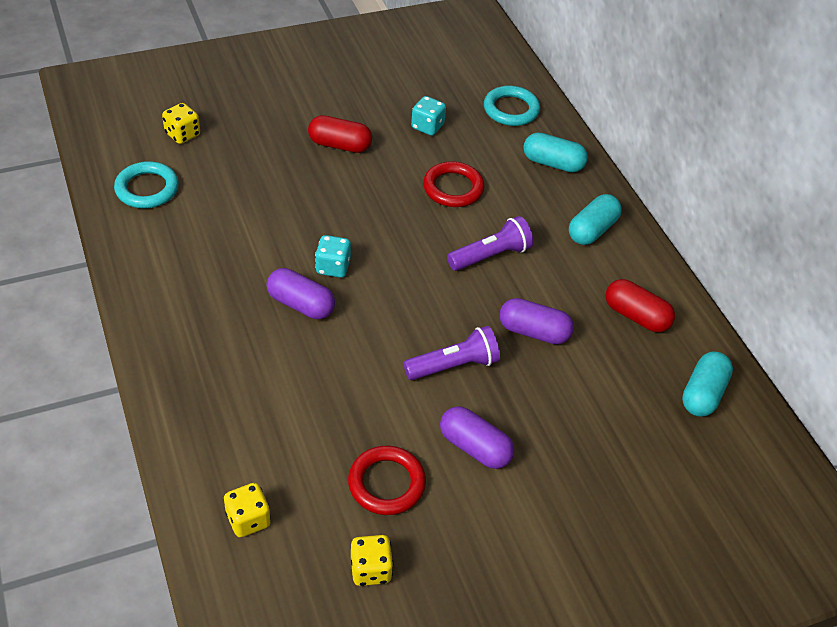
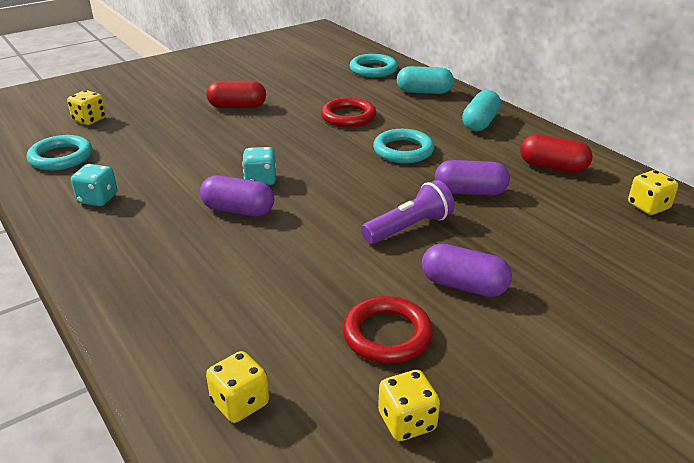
camera: 10 degrees left, 15 degrees down
turquoise dice [411,96,446,136] -> turquoise dice moved to [71,164,117,206]
purple flashlight [447,216,533,271] -> turquoise ring [373,129,434,163]
turquoise capsule [682,351,733,417] -> yellow dice [628,170,678,215]

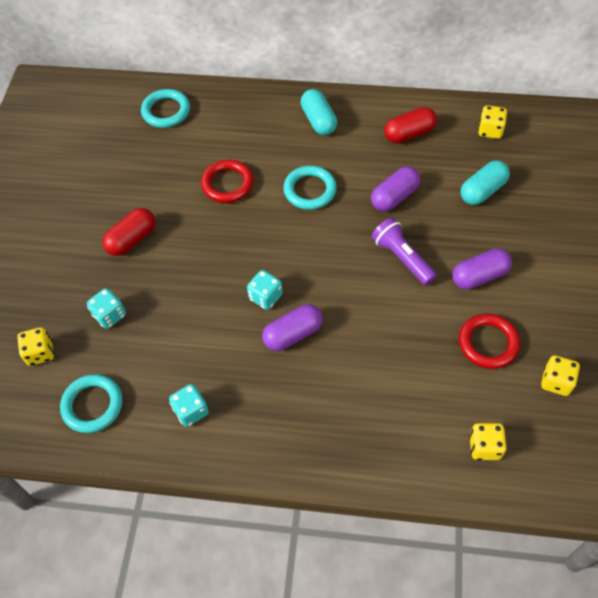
camera: 45 degrees left, 25 degrees up
purple flashlight [361,180,455,244] -> purple flashlight turned 45 degrees counterclockwise [372,218,437,285]
turquoise capsule [397,66,454,94] -> turquoise capsule moved to [461,160,510,205]
none -> turquoise dice [87,288,126,329]

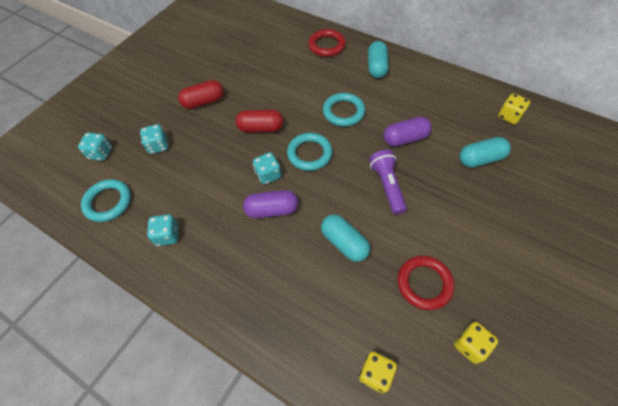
camera: 25 degrees right, 0 degrees up
yellow dice [17,327,54,366] -> turquoise dice [78,132,112,161]
turquoise ring [141,89,190,128] -> turquoise ring moved to [287,133,332,171]
red ring [201,159,254,203] -> red ring moved to [308,29,346,57]
red capsule [384,107,437,143] -> red capsule moved to [235,110,284,133]
purple capsule [452,248,512,290] -> none
none -> turquoise capsule [321,214,370,262]

